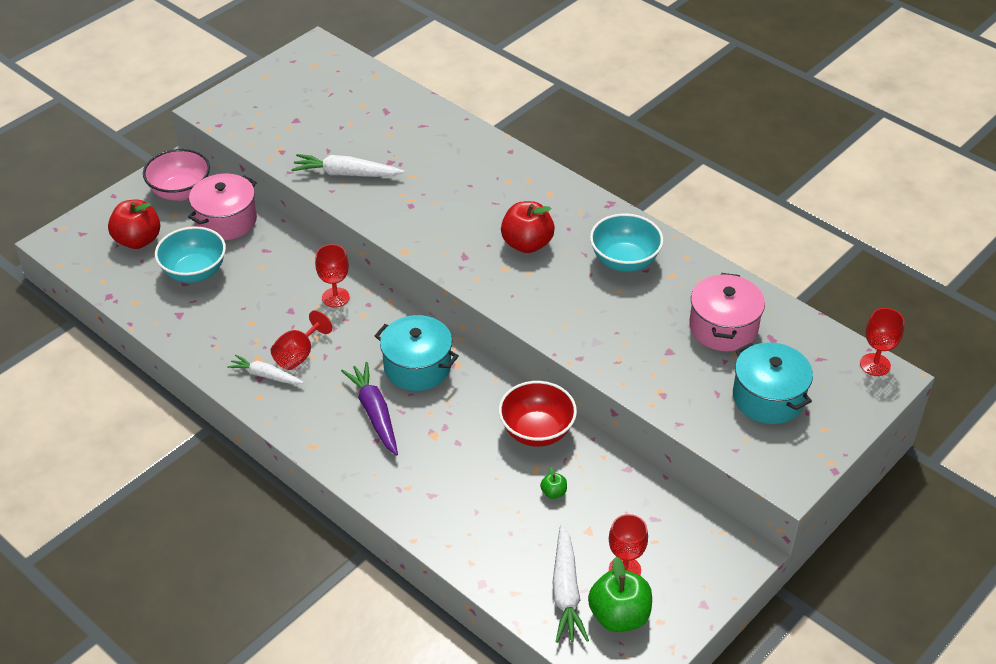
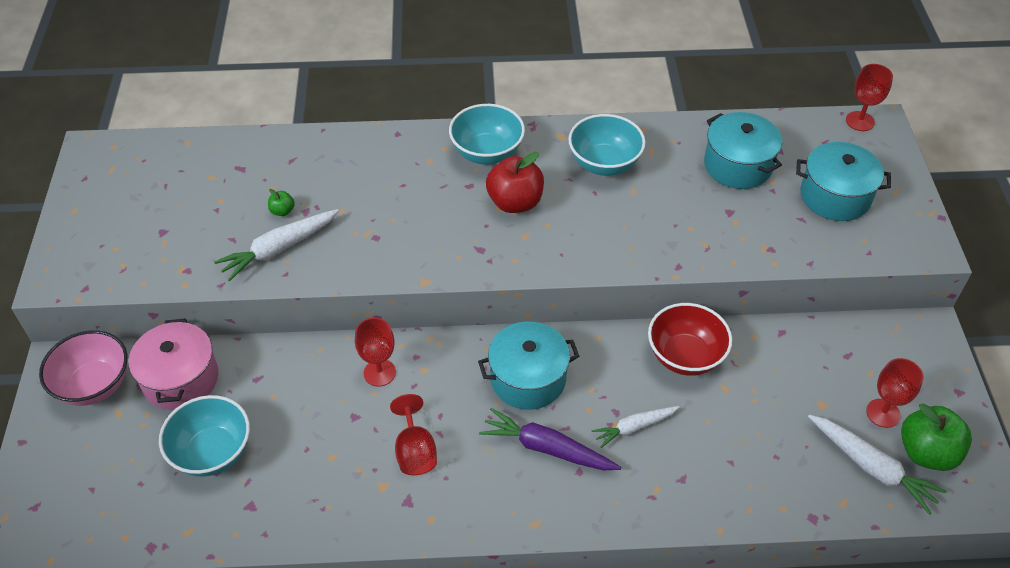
camera: 45 degrees left, 5 degrees up
red apple [108,200,160,249] -> none
white carrot [227,355,304,384] -> white carrot moved to [592,406,679,448]
green apple [540,467,567,499] -> green apple moved to [268,189,295,216]
pink pot [689,273,765,351] -> turquoise pot [704,112,782,189]
none -> turquoise bowl [449,104,525,165]

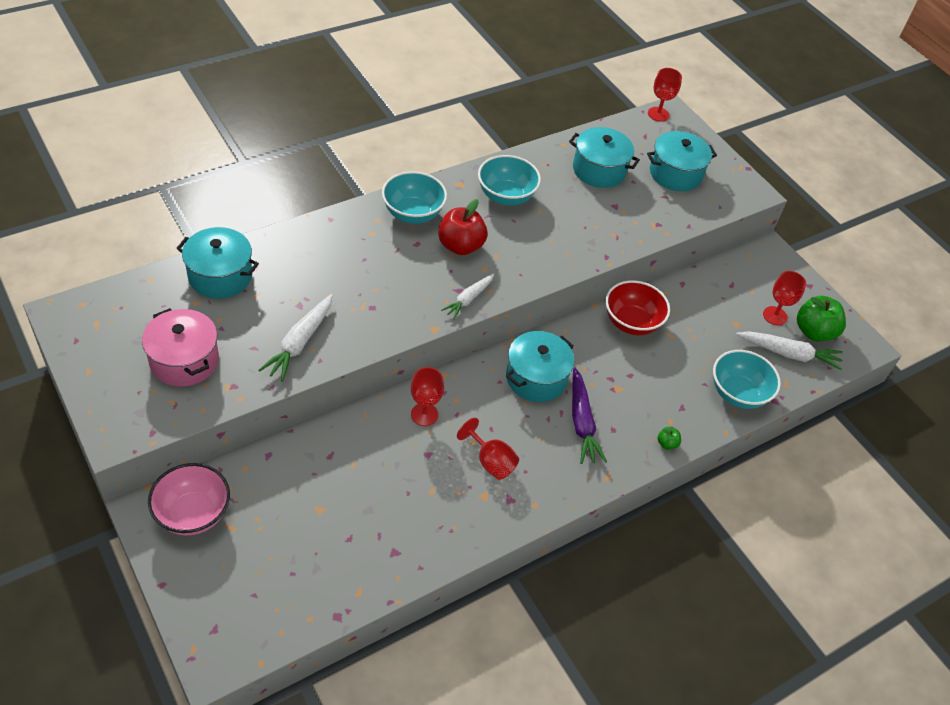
camera: 35 degrees left, 0 degrees up
pink pot [129,318,219,410] -> pink pot moved to [142,308,219,387]
turquoise bowl [159,395,250,476] -> turquoise bowl moved to [713,350,781,409]
green apple [268,189,295,216] -> green apple moved to [657,427,681,450]
purple carrot [479,408,621,470] -> purple carrot turned 90 degrees counterclockwise [572,367,607,464]
white carrot [592,406,679,448] -> white carrot moved to [441,273,494,319]
none -> turquoise pot [176,227,259,299]

